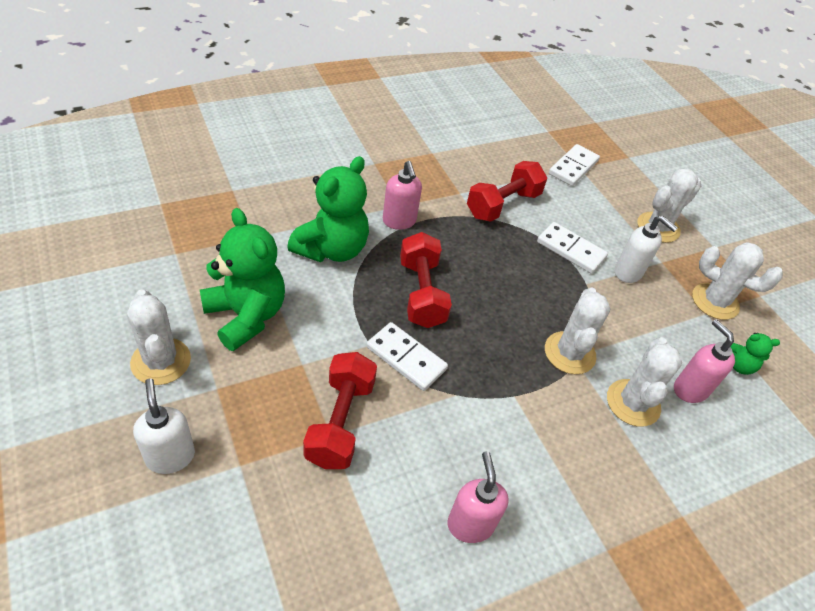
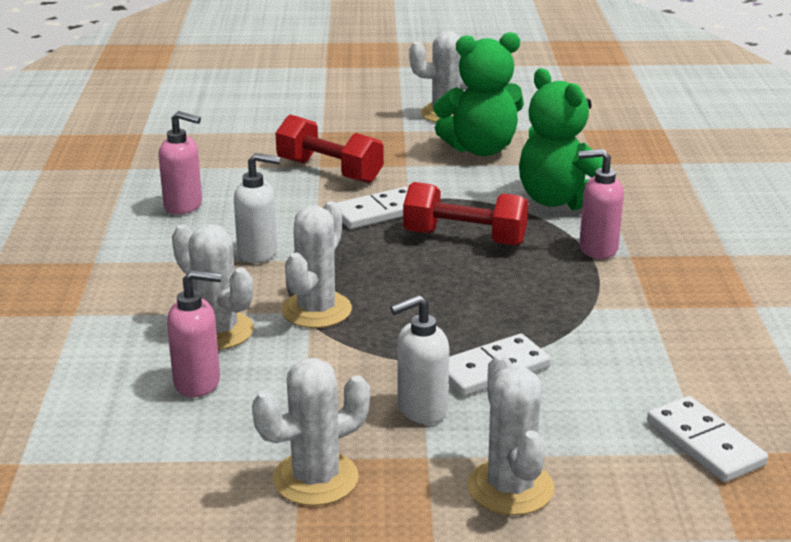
camera: 120 degrees right, 20 degrees down
white soap dispenser [133,378,195,474] -> white soap dispenser moved to [234,153,281,263]
red dumbbell [467,161,547,222] -> none
white cactus [545,288,610,374] -> white cactus turned 75 degrees clockwise [282,201,352,328]
green teddy bear [730,333,780,375] -> none

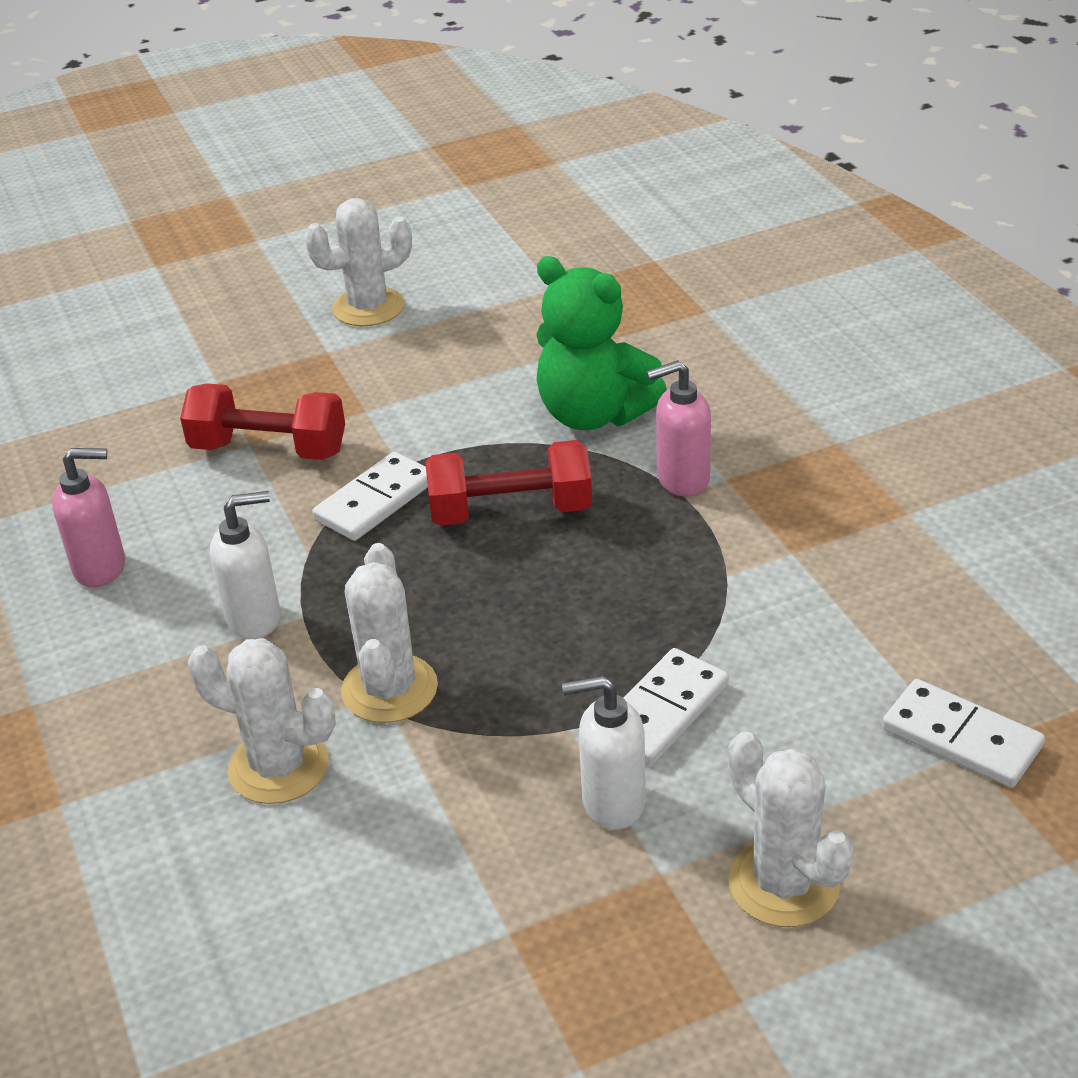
camera: 20 degrees left, 10 degrees up
pink soap dispenser [167,270,222,397] -> none
white cactus [252,358,370,506] -> none
white soap dispenser [390,295,449,424] -> white soap dispenser turned 45 degrees clockwise [562,675,646,830]
green teddy bear [433,32,524,156] -> none

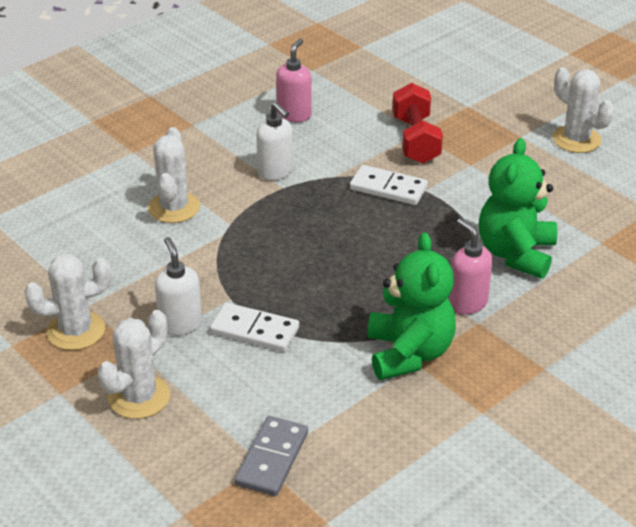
camera: 70 degrees right, 0 degrees up
pink soap dispenser [52,448,125,587] -> pink soap dispenser turned 135 degrees counterclockwise [276,38,312,122]
white cactus [341,543,438,723] -> white cactus moved to [24,254,111,350]
red dumbbell [426,440,592,526] -> none
white domino [882,679,1045,788] -> grey domino [234,416,308,496]
none -> green teddy bear [367,232,456,380]

